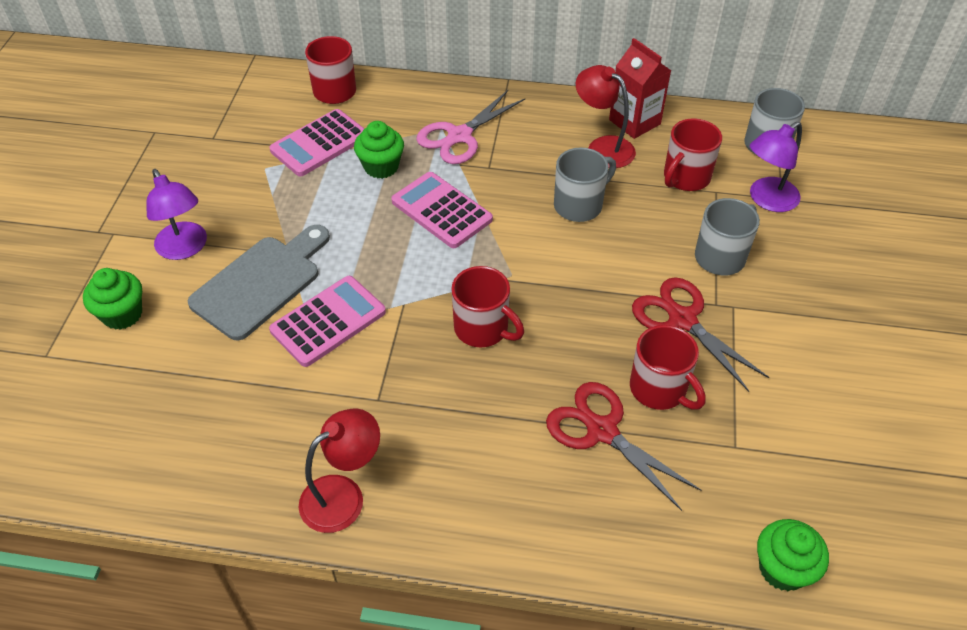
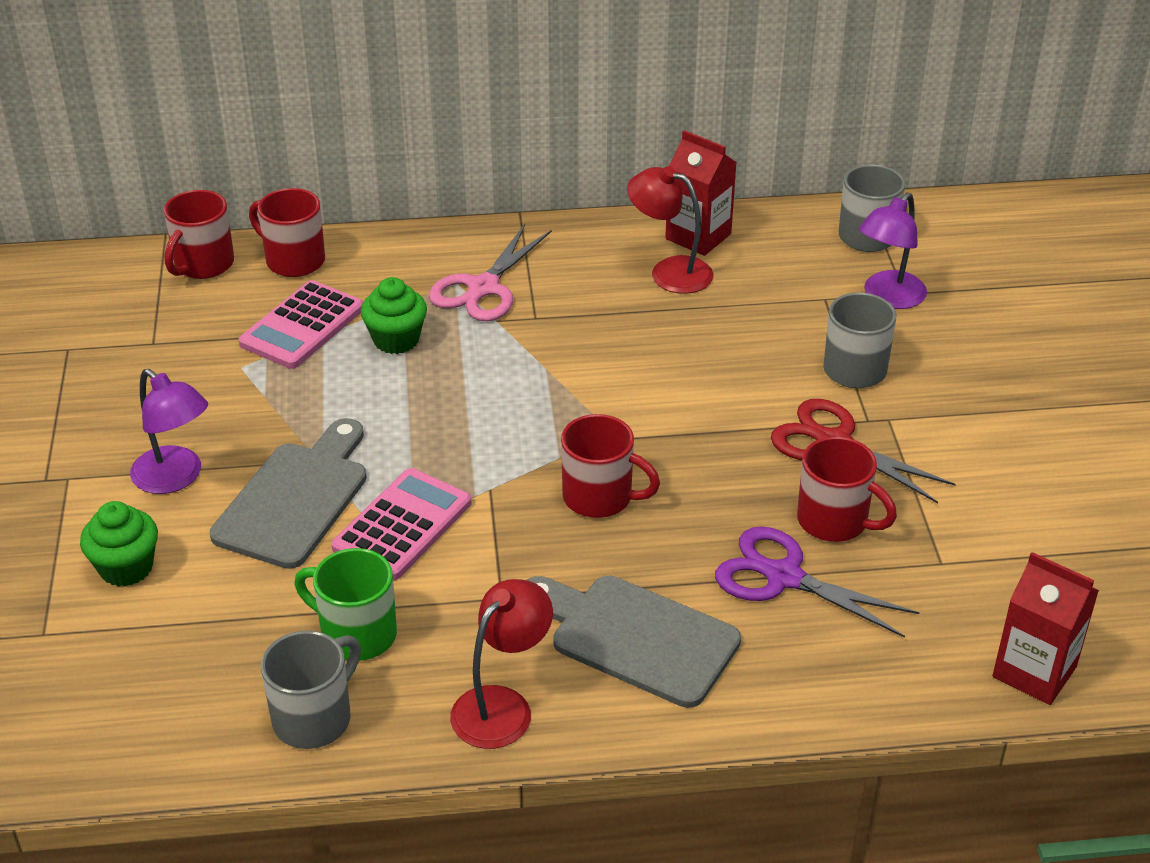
camera: 15 degrees left, 10 degrees down
pink calculator [391,172,493,248] -> none
red scissors [546,382,702,511] -> purple scissors [715,526,920,638]
grey mug [554,147,616,222] -> grey mug moved to [261,630,361,749]
red mug [664,118,722,191] -> red mug moved to [164,190,234,279]
green cupcake [757,519,829,591] -> red carton [992,552,1099,705]
none -> green mug [294,548,397,661]
none -> grey cutting board [527,576,741,708]

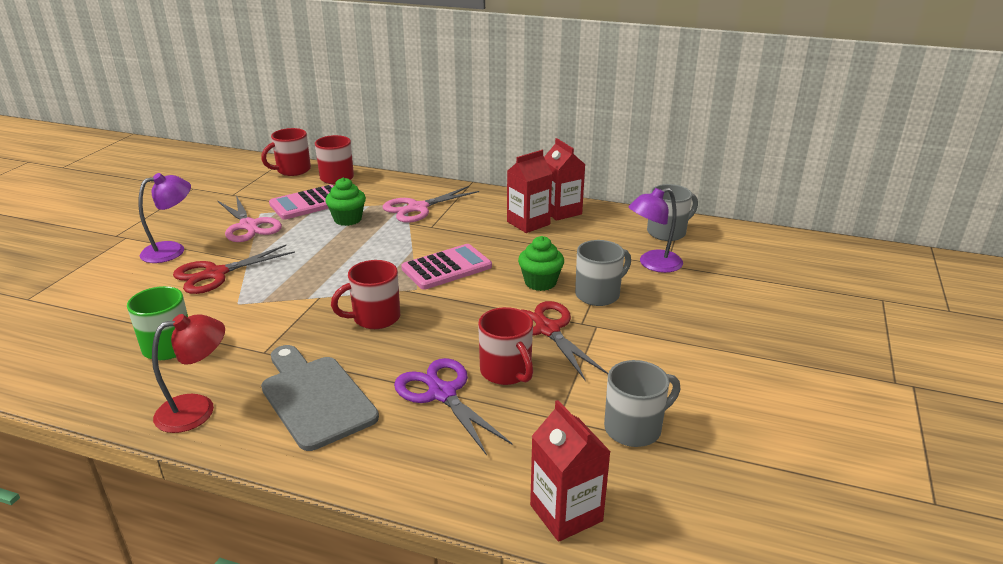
camera: 25 degrees right, 10 degrees down
green cupcake [80,501,158,587] -> green cupcake moved to [518,236,564,291]
purple lamp [130,369,208,494] -> purple lamp turned 105 degrees counterclockwise [138,173,191,263]
grey cutting board [210,418,367,569] -> red scissors [173,245,295,294]
grey mug [261,630,361,749] -> grey mug moved to [604,360,680,447]
pink calculator [331,468,471,580] -> pink calculator moved to [401,244,492,290]
red mug [561,414,660,518] -> red mug turned 105 degrees clockwise [331,260,400,329]
red lamp [627,166,714,294] -> red carton [507,150,552,233]
none -> pink scissors [218,195,282,242]

